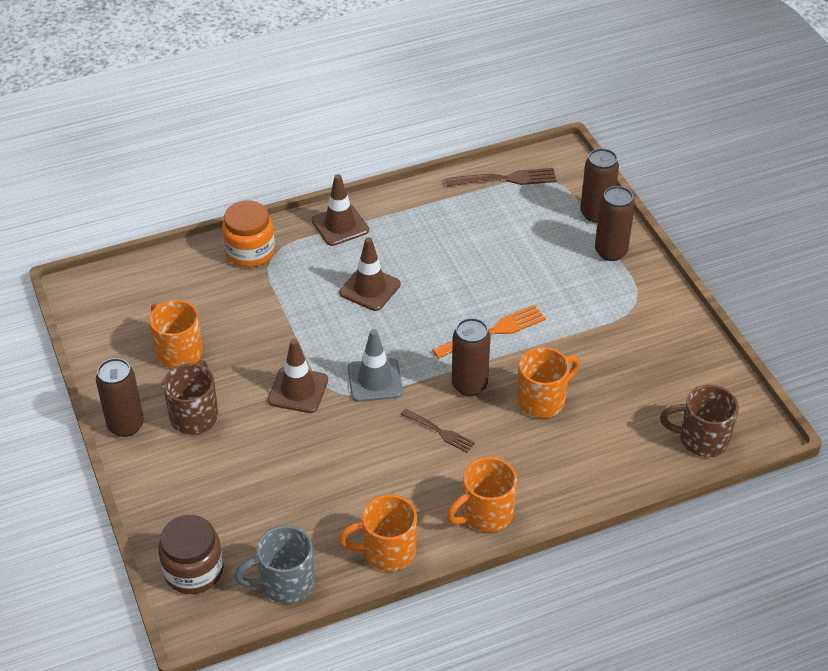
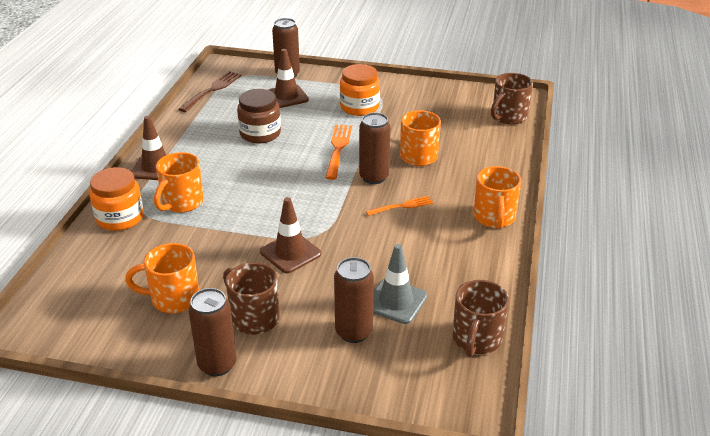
camera: 55 degrees left, 10 degrees down
brown jar [158,515,223,594] -> brown jar moved to [237,89,281,143]
grey mug [234,525,315,603] -> brown mug [453,280,509,357]
orange mug [338,495,417,571] -> orange mug moved to [154,152,204,213]
brown traffic cone [339,237,401,311] -> brown traffic cone moved to [268,49,309,108]
grey traffic cone [348,329,403,402] -> grey traffic cone moved to [373,244,427,324]
brown fork [401,409,475,453] -> orange fork [366,196,433,216]
brown can [595,186,635,261] -> brown can moved to [334,257,374,343]
none -> orange jar [340,64,380,116]

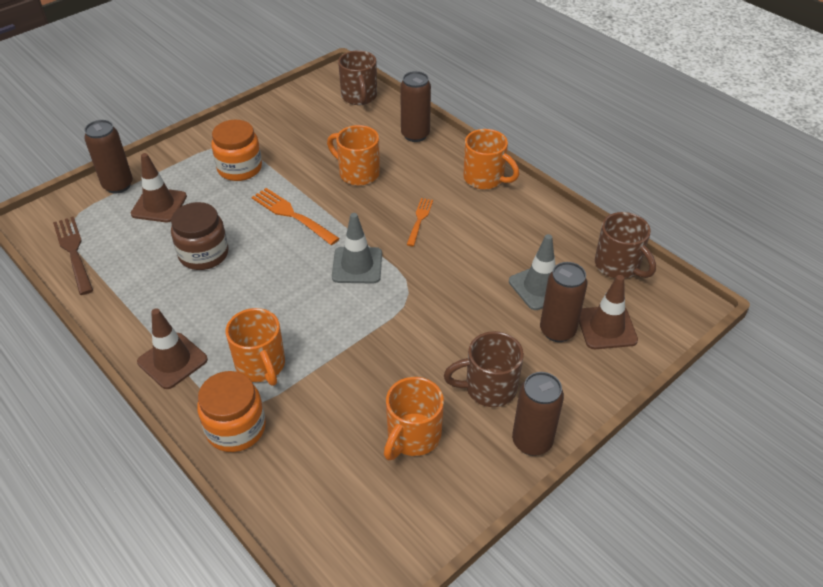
camera: 55 degrees left, 10 degrees up
brown traffic cone [260,197,321,273] -> brown traffic cone moved to [579,275,638,349]
brown can [359,113,391,184] -> brown can moved to [400,71,431,142]
none -> grey traffic cone [332,213,382,283]

